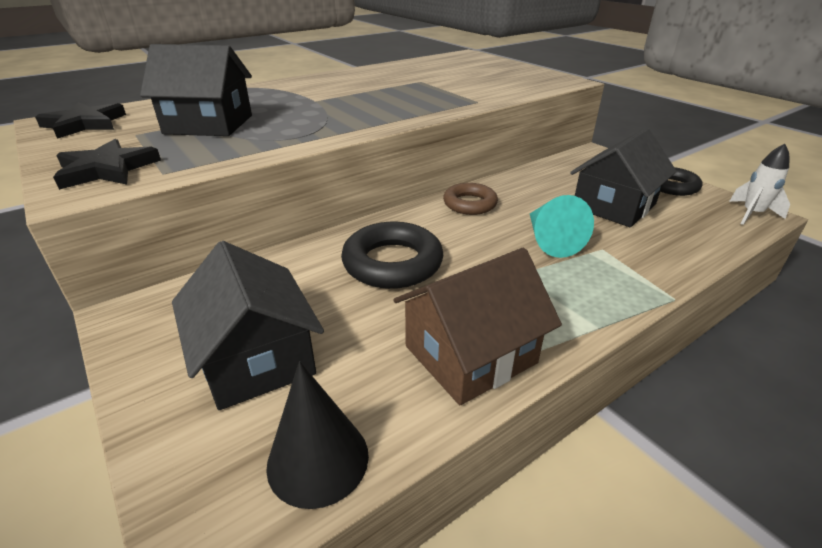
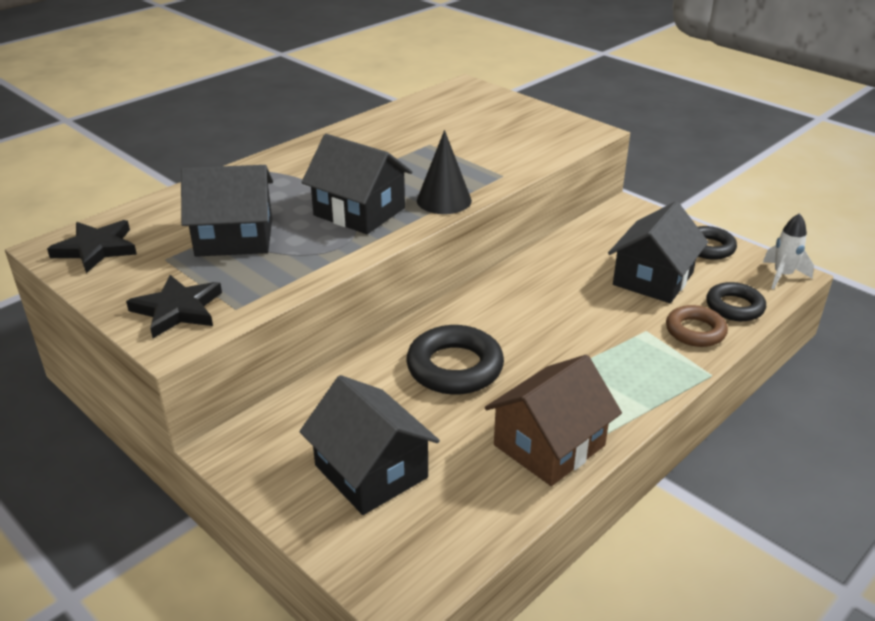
camera: 10 degrees left, 0 degrees up
black cone [266,361,369,509] -> black cone moved to [417,130,472,214]
brown ring [443,183,498,215] -> brown ring moved to [666,305,728,347]
turquoise cone [530,195,594,258] -> none
none -> black house [301,134,413,234]
none -> black ring [706,282,766,321]

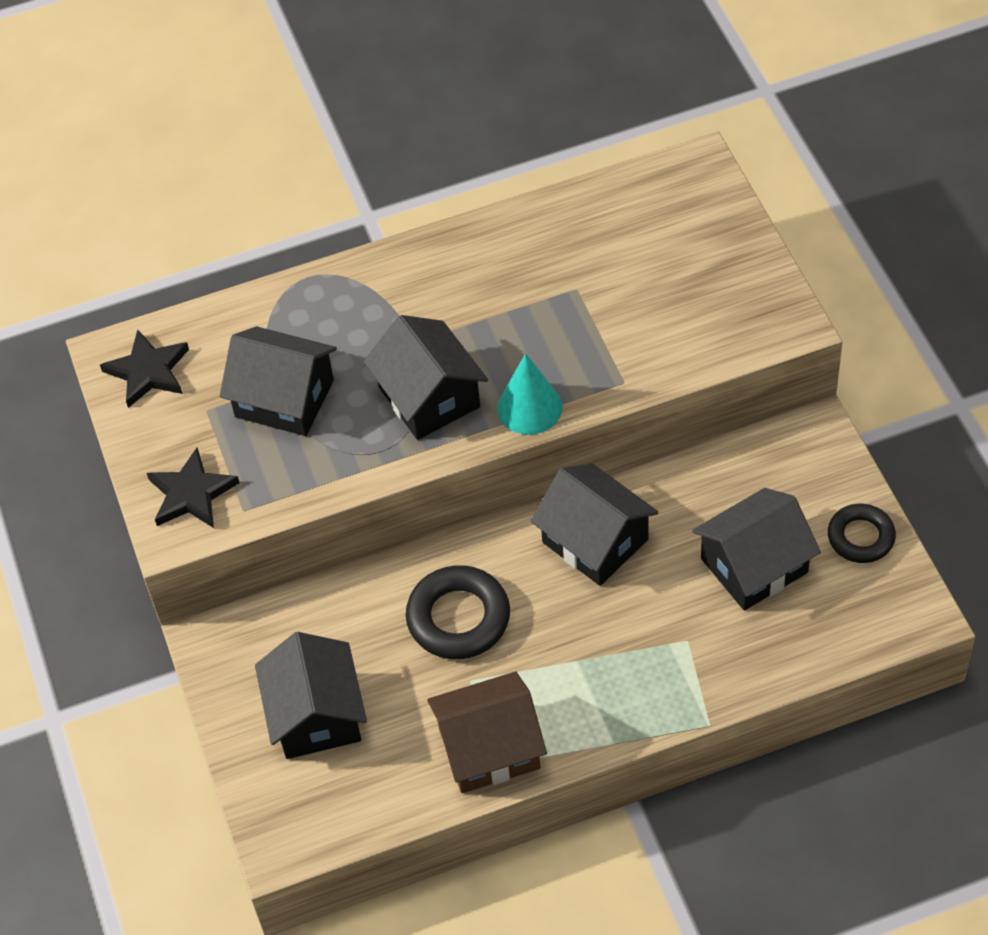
camera: 30 degrees right, 20 degrees up
black cone [417,130,472,214] -> turquoise cone [497,353,563,435]
brown ring [666,305,728,347] -> none
black ring [706,282,766,321] -> none
white rocket [763,213,814,289] -> none
none -> black house [530,463,659,586]

